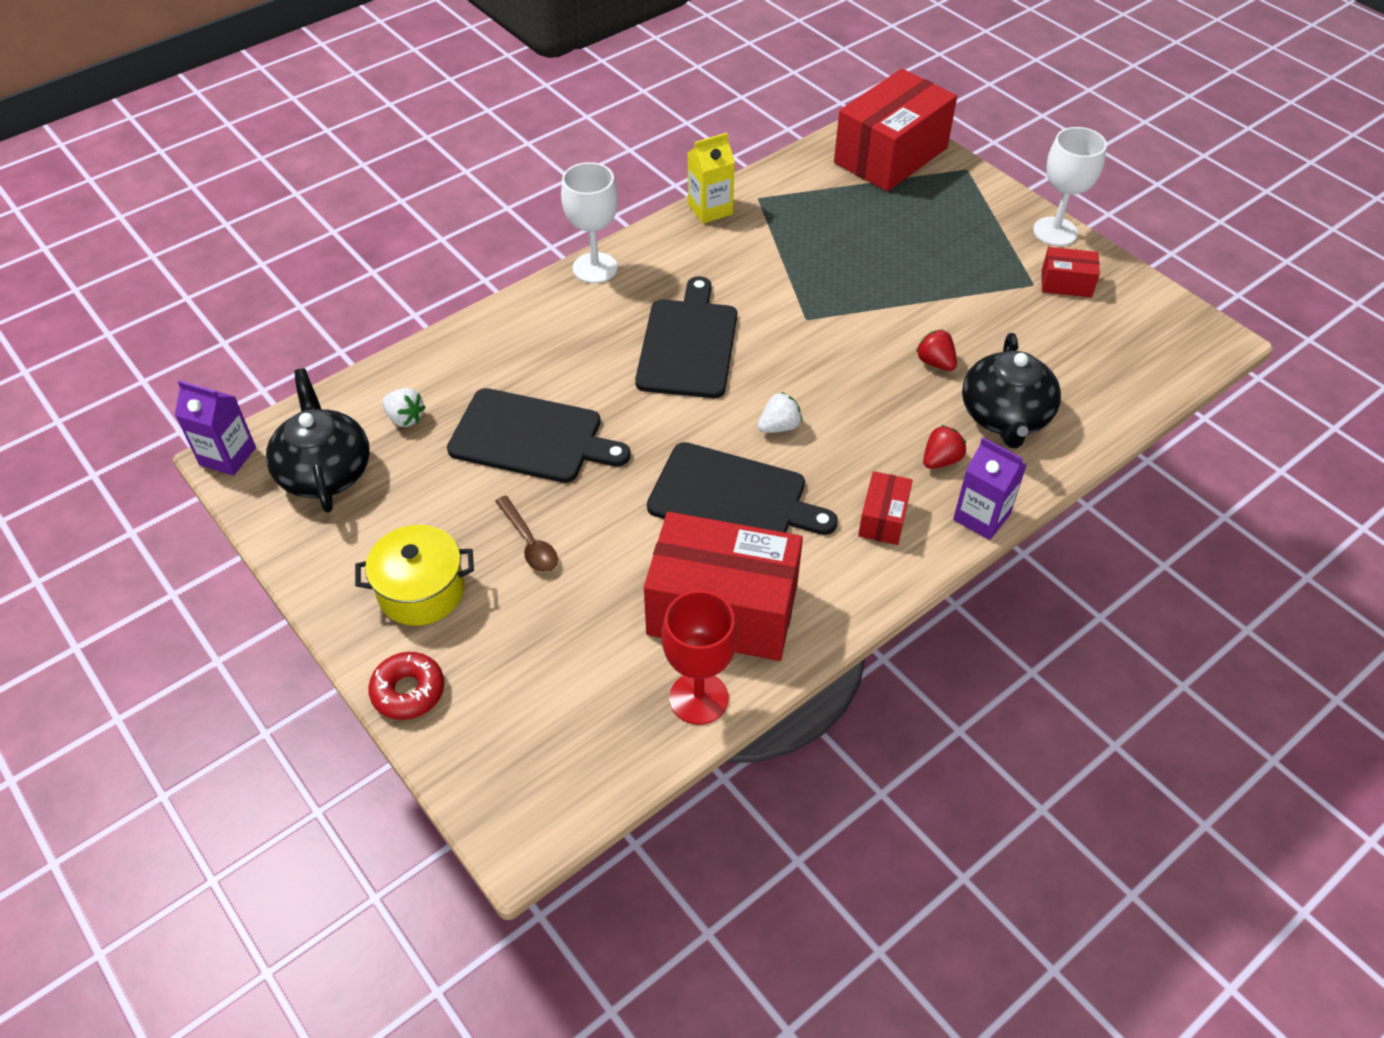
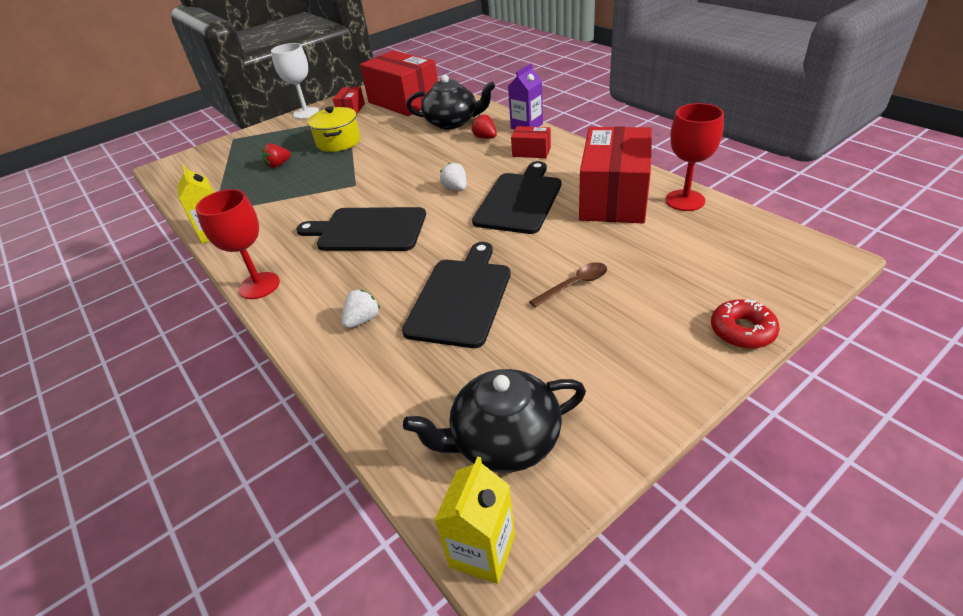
camera: 85 degrees left, 10 degrees down
purple carton [175,380,256,476] -> yellow carton [434,456,515,584]
yellow pot [355,525,474,626] -> yellow pot moved to [308,106,361,152]
white strawberry [382,388,425,427] -> white strawberry moved to [342,290,380,328]
white goblet [561,162,618,283] -> red goblet [195,189,280,299]
red box [834,69,957,192] -> red box moved to [360,50,438,116]
red strawberry [916,329,957,371] -> red strawberry moved to [262,143,291,168]

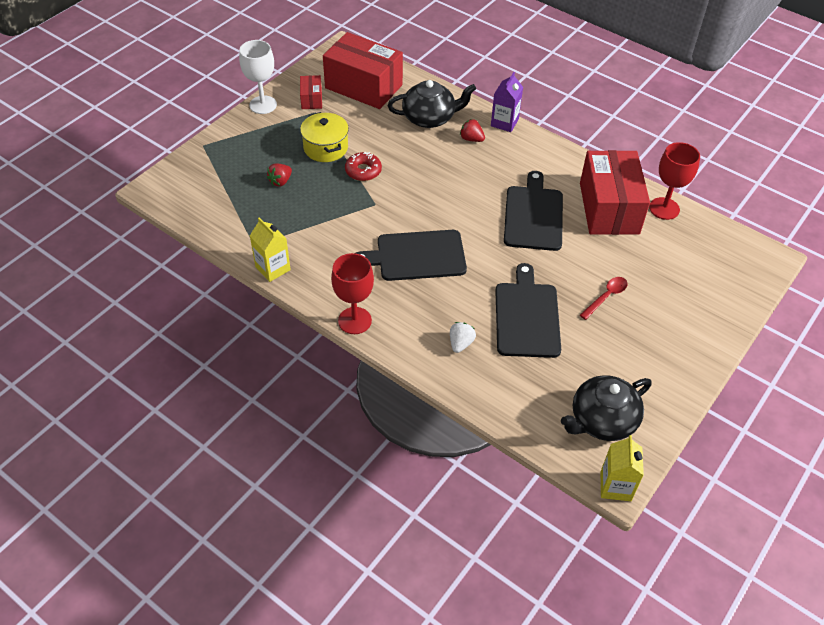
camera: 20 degrees left, 10 degrees up
white strawberry [440,162,467,191] -> none
red box [511,126,551,158] -> none
brown spoon [529,262,607,308] -> red spoon [580,277,627,320]
red donut [711,299,780,349] -> red donut moved to [345,152,382,181]

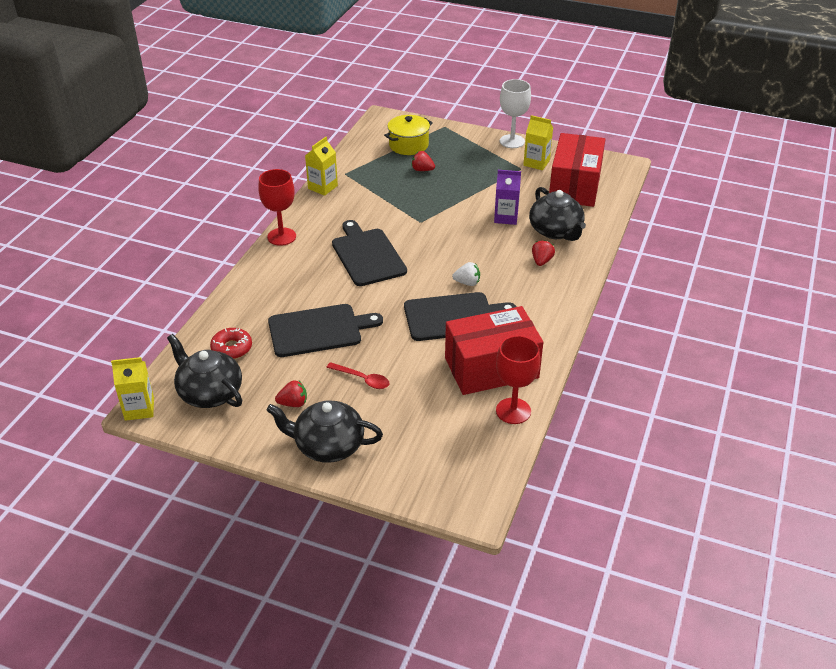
camera: 75 degrees right, 10 degrees down
red box [300,75,322,109] -> yellow carton [523,115,553,170]
yellow pot [300,112,349,162] -> yellow pot moved to [384,115,433,155]
red donut [345,152,382,181] -> red donut moved to [210,328,252,359]
white strawberry [450,322,476,353] -> white strawberry moved to [452,262,480,286]
purple carton [491,72,523,132] -> purple carton moved to [494,170,521,225]
none -> black teapot [266,401,383,463]
none -> red strawberry [275,381,307,407]

